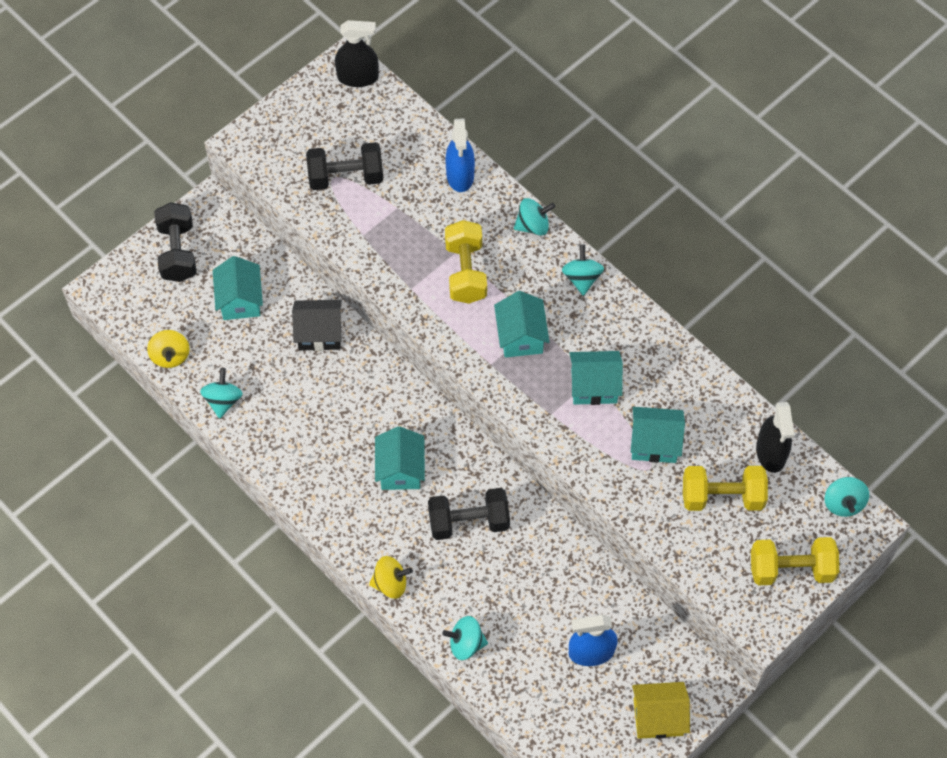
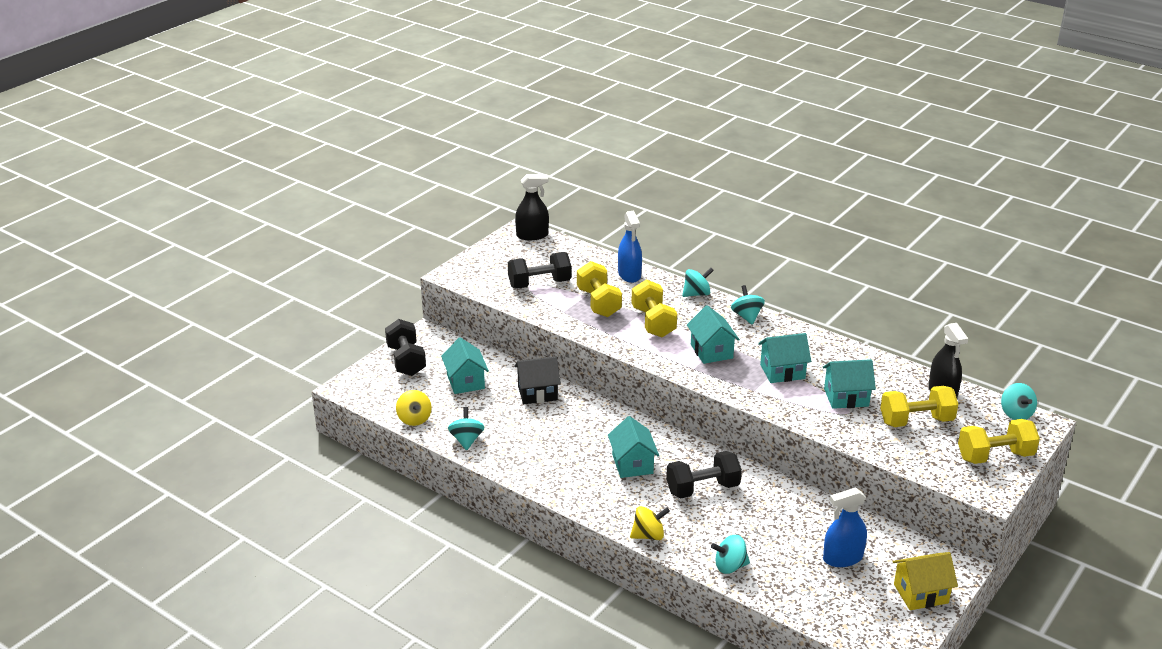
camera: 10 degrees left, 30 degrees down
none -> yellow dumbbell [577,261,622,317]

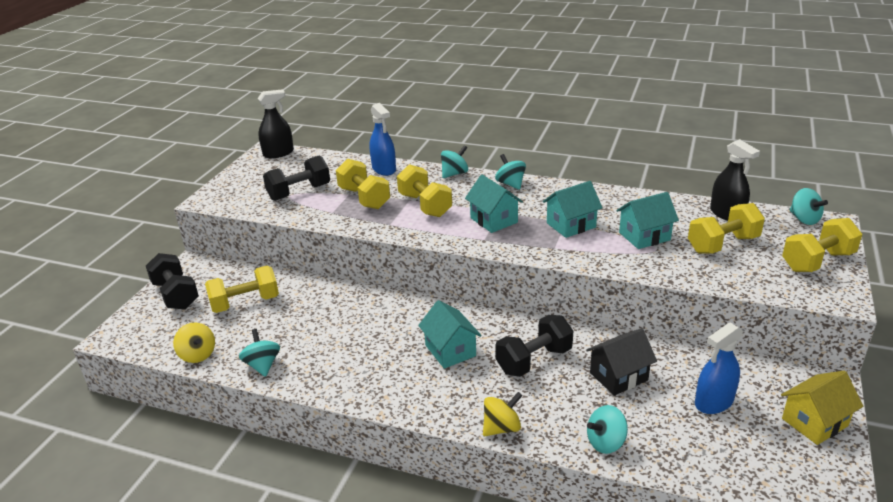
camera: 15 degrees left, 0 degrees up
turquoise house [441,337,489,394] -> yellow dumbbell [205,265,279,313]
black house [514,357,561,404] -> black house moved to [586,328,657,396]

